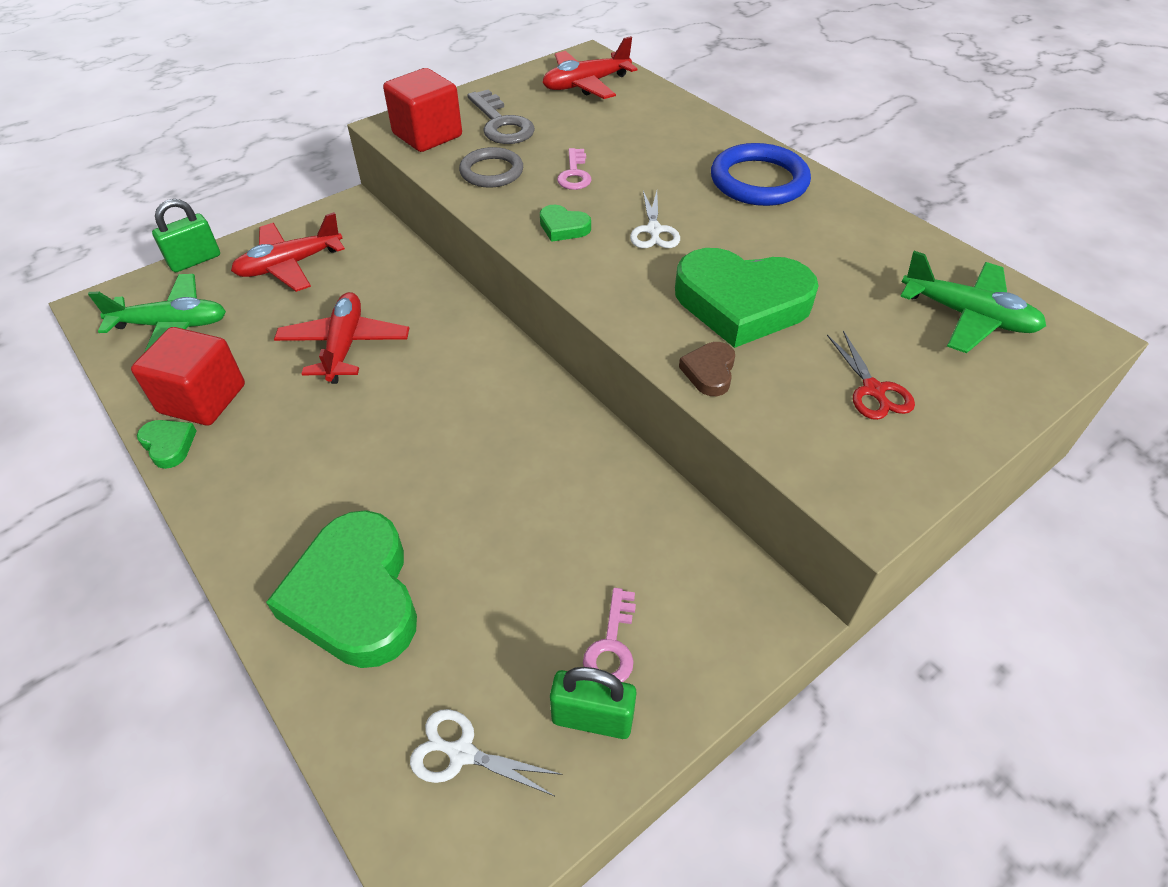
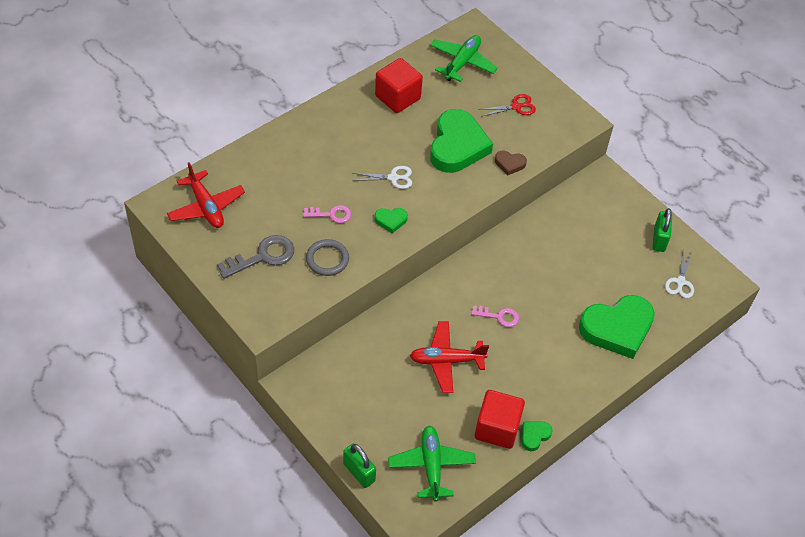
camera: 95 degrees left, 5 degrees up
red plane [231,212,345,292] -> none
red cube [383,68,462,152] -> red cube moved to [375,58,423,113]
green heart [540,205,591,242] -> green heart turned 60 degrees clockwise [375,208,408,233]
pink key [583,588,636,682] -> pink key moved to [471,306,519,327]
blue ring [711,143,811,206] -> none

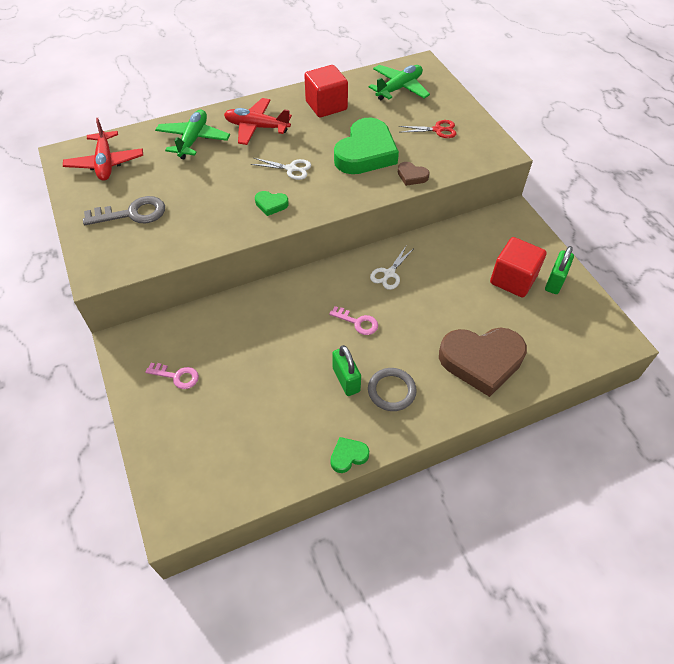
camera: 20 degrees right, 0 degrees up
pink key [303,205,351,223] -> pink key moved to [145,363,199,389]
grey ring [306,239,349,276] -> grey ring moved to [368,368,417,411]
green padlock [343,443,376,488] -> green padlock moved to [332,345,361,396]
green plane [388,426,476,501] -> green plane moved to [155,110,230,159]
red plane [410,321,489,393] -> red plane moved to [224,98,292,145]
red cube [475,390,525,449] -> red cube moved to [490,237,547,298]
green heart [579,295,655,359] -> brown heart [439,328,527,397]
white scissors [665,251,694,298] -> white scissors moved to [370,246,414,290]

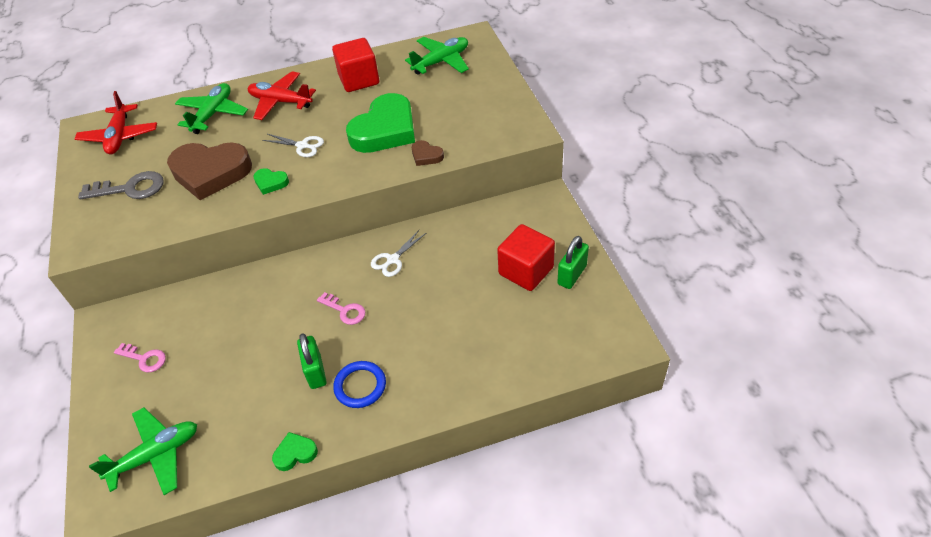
camera: 10 degrees right, 5 degrees down
grey ring [368,368,417,411] -> blue ring [333,361,386,408]
red scissors [399,120,456,138] -> none
brown heart [439,328,527,397] -> brown heart moved to [167,142,252,200]
none -> green plane [89,407,197,495]

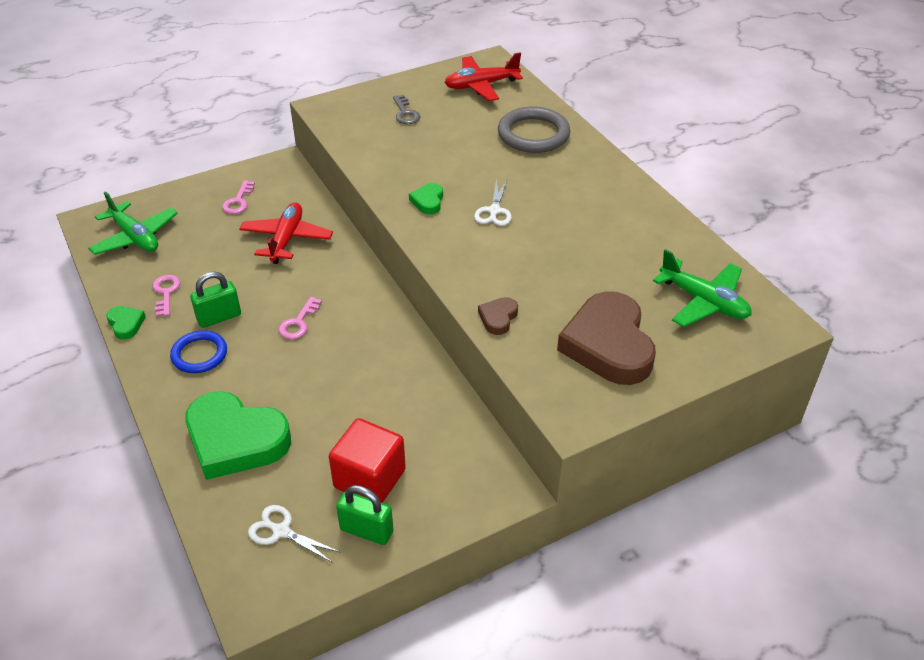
camera: 75 degrees right, 5 degrees down
grey key [78,171,164,200] -> grey key [393,95,420,124], size x0.62
brown heart [167,142,252,200] -> brown heart moved to [557,291,656,385]
green plane [175,83,248,134] -> grey ring [498,107,570,153]
red plane [248,71,316,120] -> red plane moved to [239,202,333,264]
red cube [332,38,379,92] -> none
green heart [346,93,415,153] -> green heart moved to [185,391,291,480]
white scissors [371,230,426,277] -> white scissors moved to [248,505,340,563]
none -> pink key [153,275,181,316]

